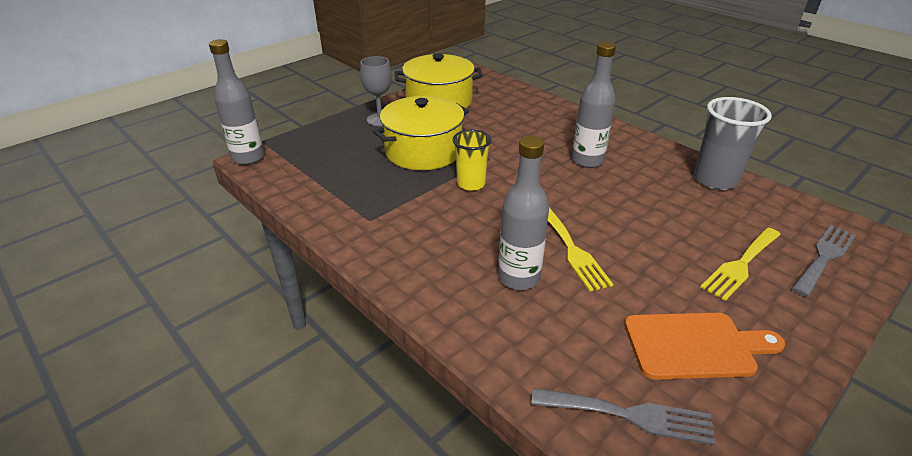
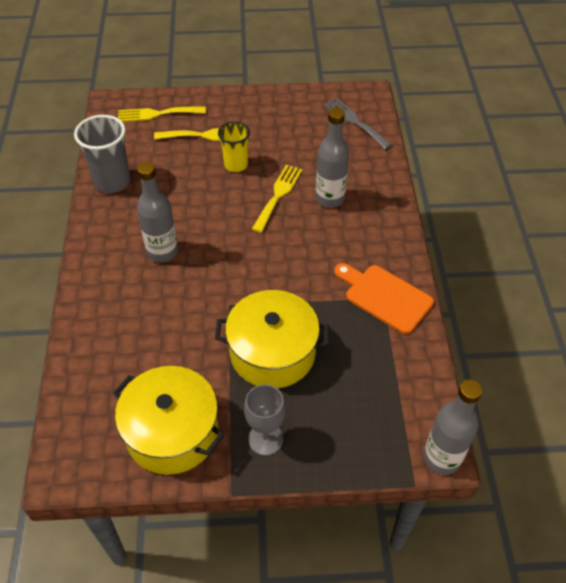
camera: 140 degrees left, 15 degrees up
yellow cup [453,130,492,191] -> yellow cup moved to [218,122,250,172]
orange cutting board [624,313,785,380] -> orange cutting board moved to [334,263,434,334]
grey fork [791,225,856,297] -> yellow fork [118,106,206,122]

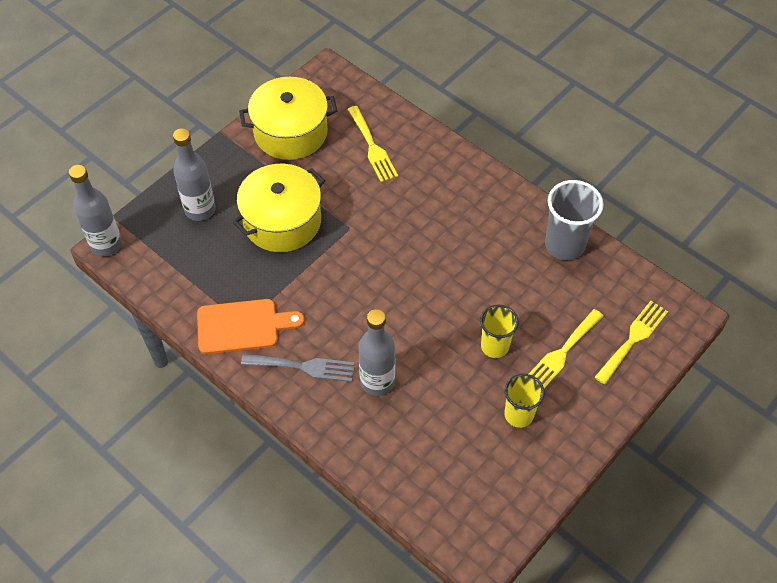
camera: 135 degrees right, 5 degrees up
grey bottle [137,162,178,263] -> grey bottle moved to [173,128,216,221]
grey goblet [244,384,286,456] -> none
yellow fork [252,165,302,233] -> yellow fork moved to [347,106,398,182]
grey fork [324,98,392,149] -> grey fork moved to [241,354,355,382]
none -> yellow cup [504,374,545,428]

